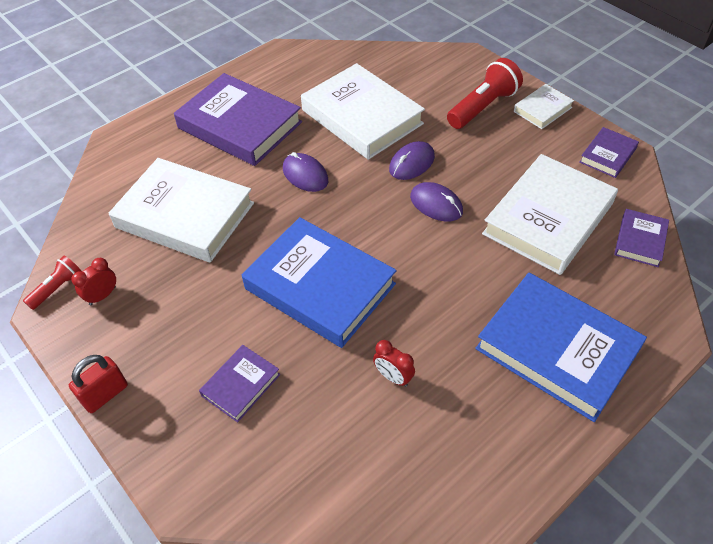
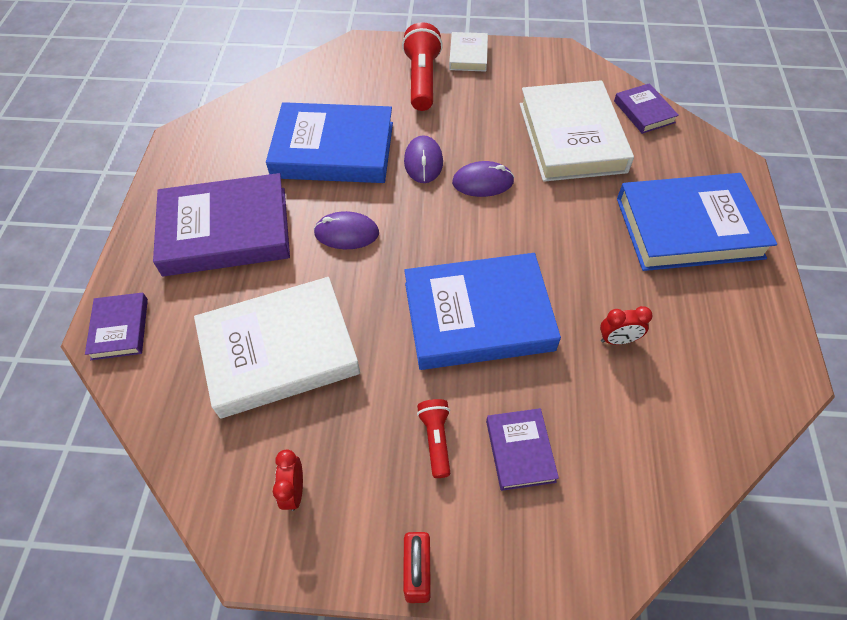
camera: 45 degrees left, 5 degrees up
red flashlight [23,255,81,310] -> red flashlight moved to [417,399,450,478]
white book [301,63,425,160] -> blue book [266,102,393,183]
purple book [579,127,639,178] -> purple book moved to [85,292,148,360]

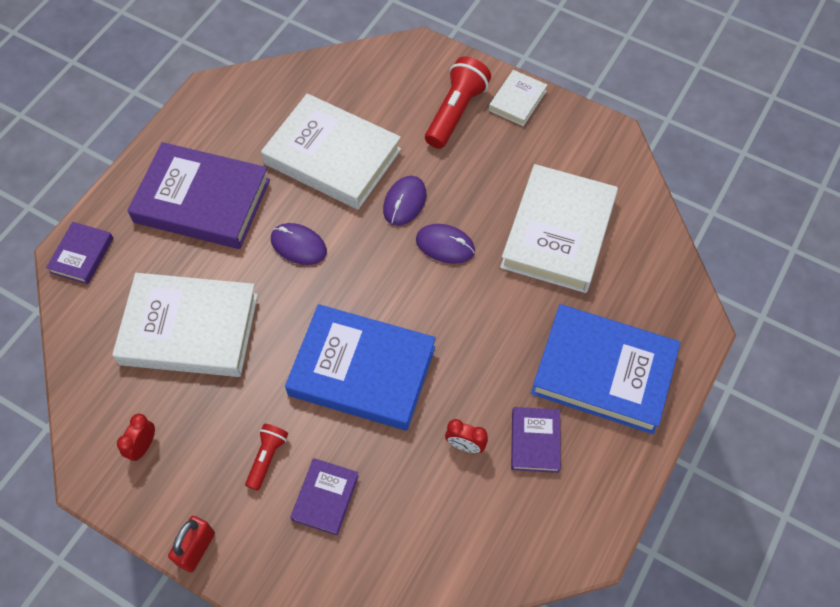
camera: 25 degrees right, 5 degrees up
blue book [266,102,393,183] -> white book [261,93,401,209]
purple book [614,83,679,134] -> purple book moved to [511,407,561,473]

